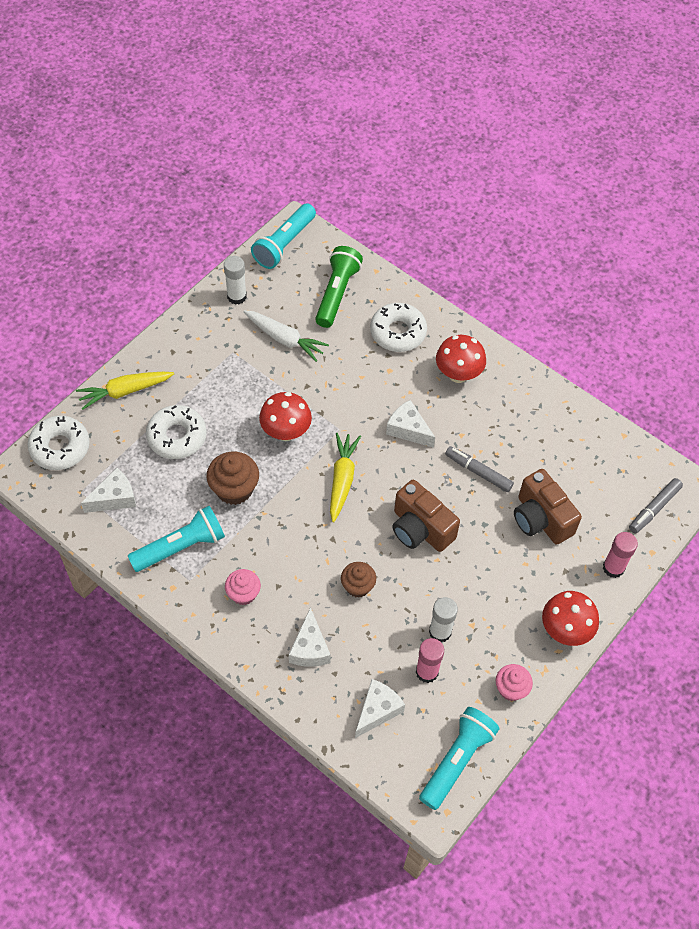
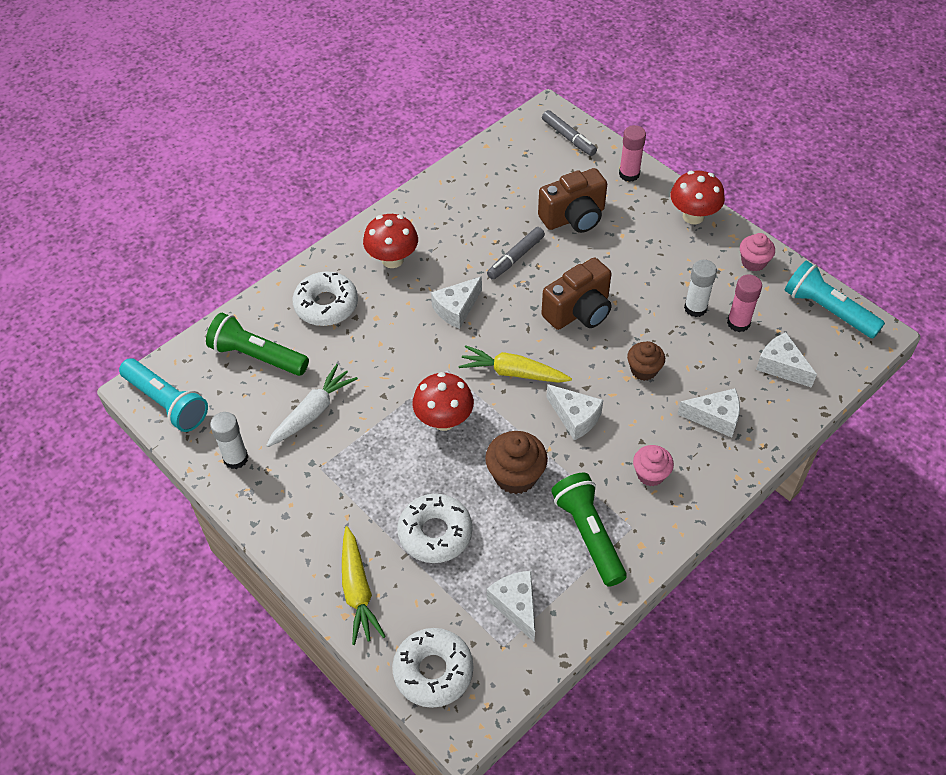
camera: 80 degrees left, 5 degrees down
turquoise flashlight [128,506,225,572] -> green flashlight [551,473,627,587]
none -> white cheese [546,384,603,441]

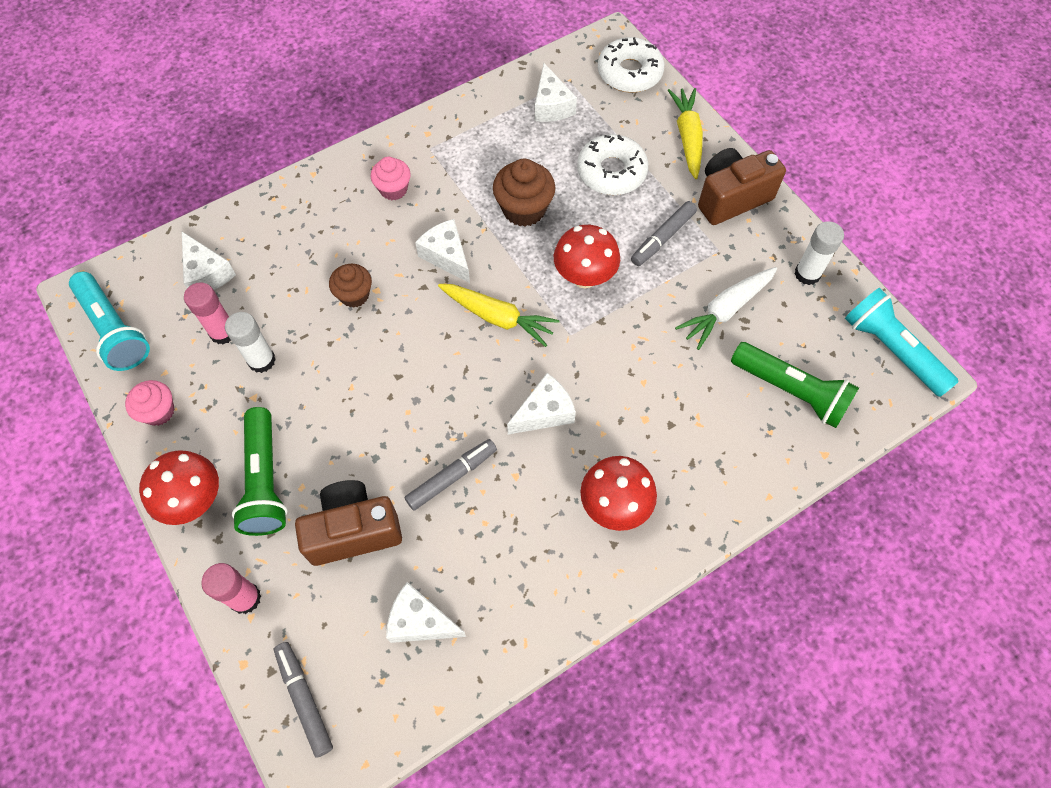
camera: 170 degrees left, 10 degrees up
white donut [292,271,358,326] -> none
brown camera [541,258,612,330] -> brown camera moved to [698,148,786,225]
green flashlight [551,473,627,587] -> green flashlight moved to [232,407,288,536]
white cheese [677,388,740,438] -> white cheese moved to [386,582,466,643]
none -> grey marker [631,201,697,266]

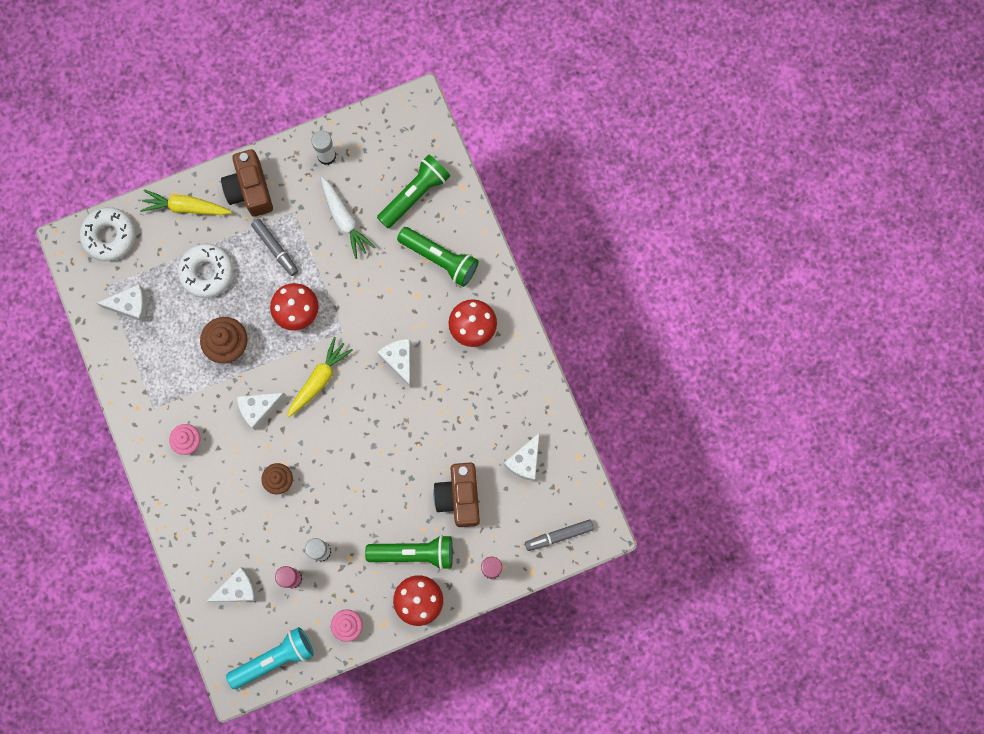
camera: 80 degrees left, 15 degrees up
grey marker [405,439,497,510] -> none
turquoise flashlight [845,288,959,397] -> none
none -> green flashlight [397,227,479,287]

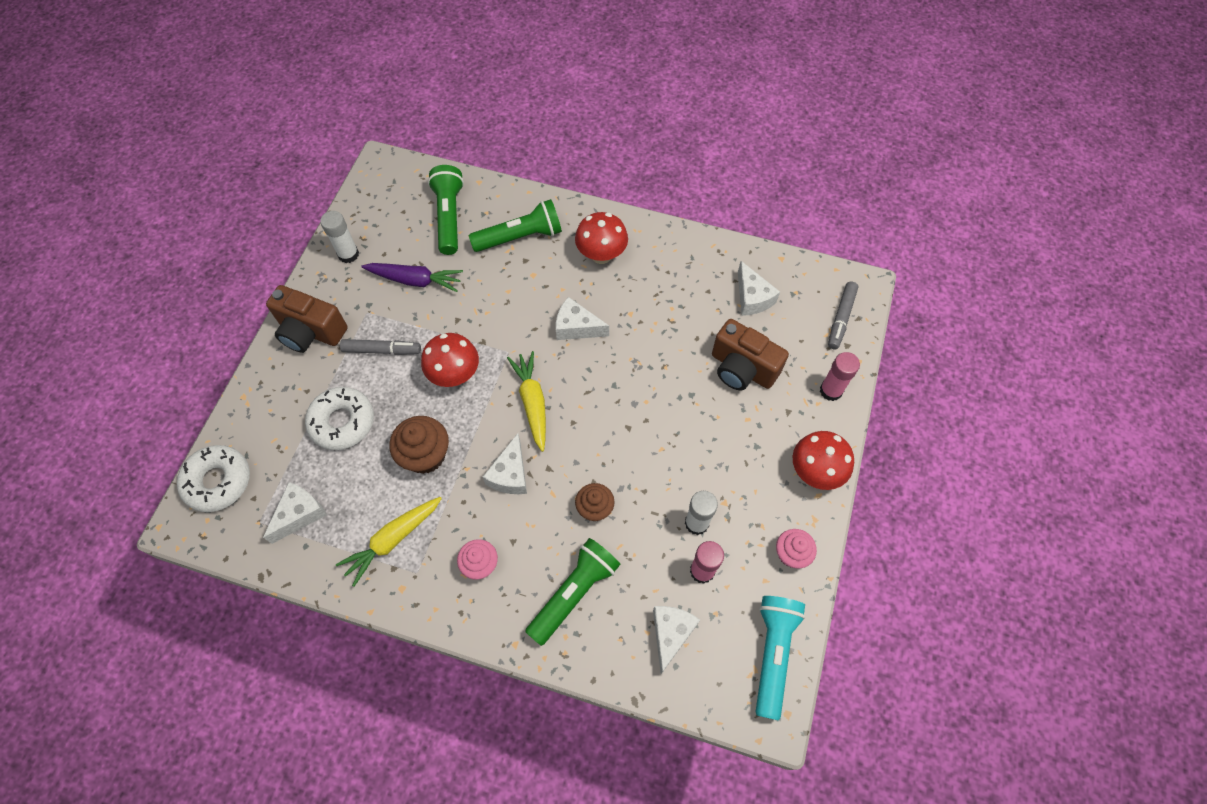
camera: 50 degrees left, 15 degrees down
yellow carrot [140,189,232,215] -> yellow carrot moved to [336,497,442,587]
white carrot [321,177,376,259] -> purple carrot [361,263,463,292]
green flashlight [365,535,453,570] -> green flashlight moved to [525,538,620,646]

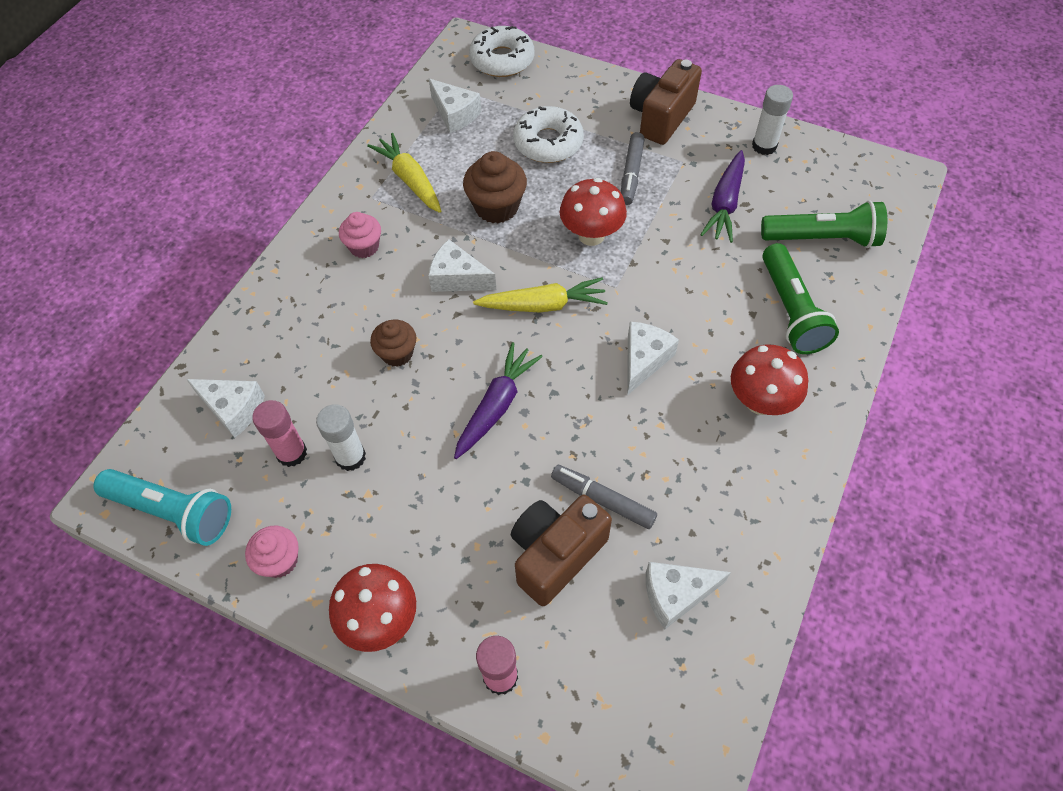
camera: 100 degrees right, 5 degrees down
green flashlight [525,538,620,646] -> none
grey marker [828,282,858,349] -> grey marker moved to [551,465,657,529]
none -> purple carrot [454,342,543,459]

